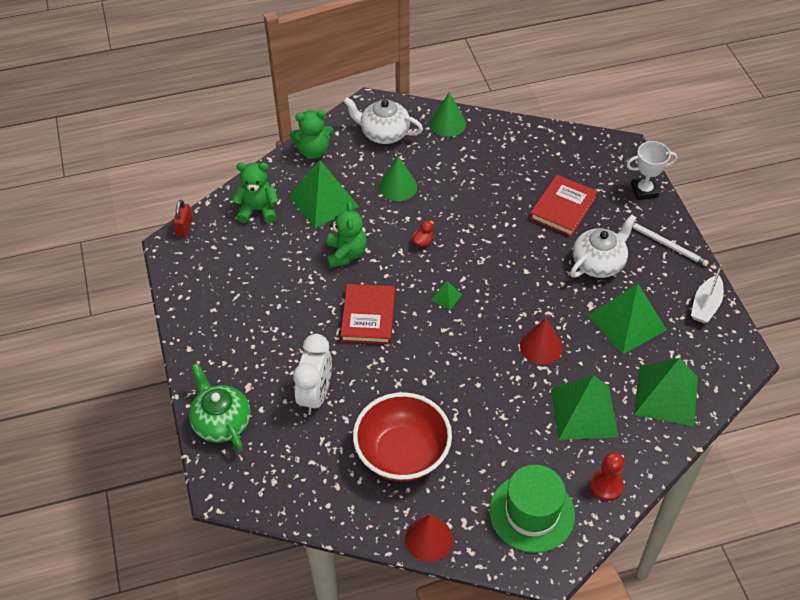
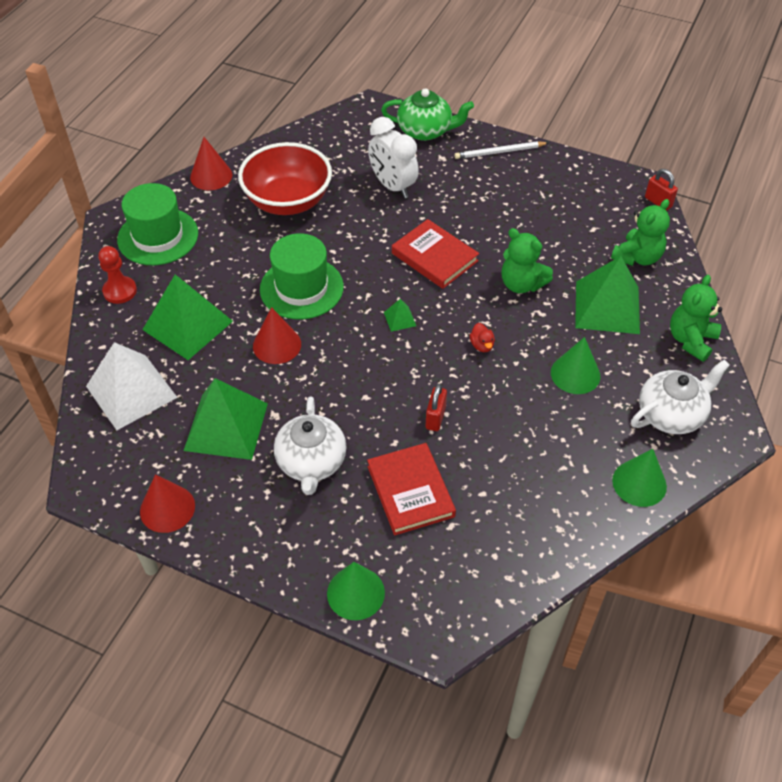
camera: 130 degrees right, 0 degrees up
white pencil [624,220,709,266] -> white pencil moved to [454,141,548,159]
white trophy [626,141,677,200] -> green cone [327,562,385,620]
green pyramid [634,358,698,426] -> white pyramid [86,342,178,430]
white boat [691,264,724,323] -> red cone [140,474,195,533]
none -> green hat [260,233,344,319]
none -> red padlock [426,384,447,431]

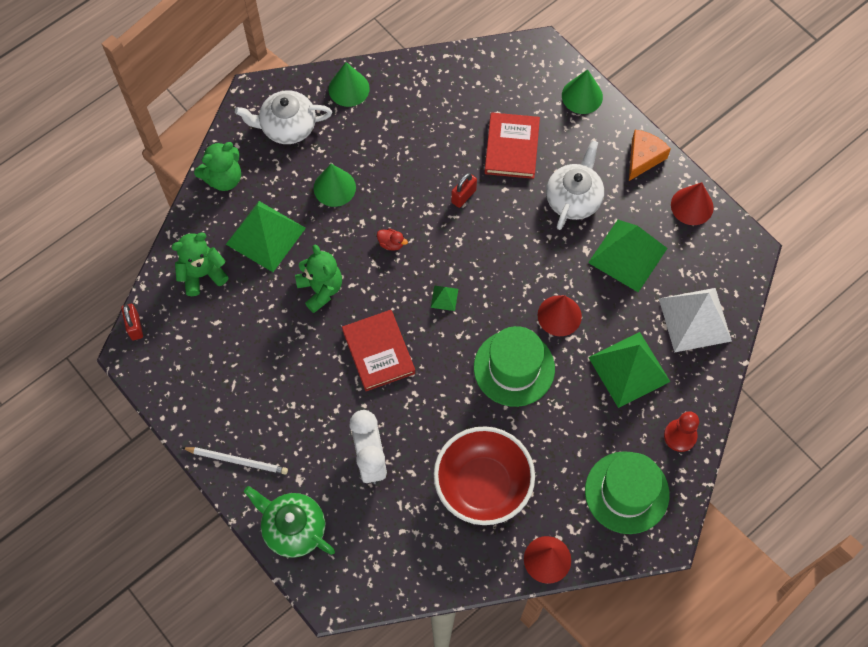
camera: 155 degrees left, 15 degrees up
red duck [469,323,495,352] -> red duck turned 105 degrees clockwise [377,229,408,251]
none -> orange cheese [629,130,671,181]

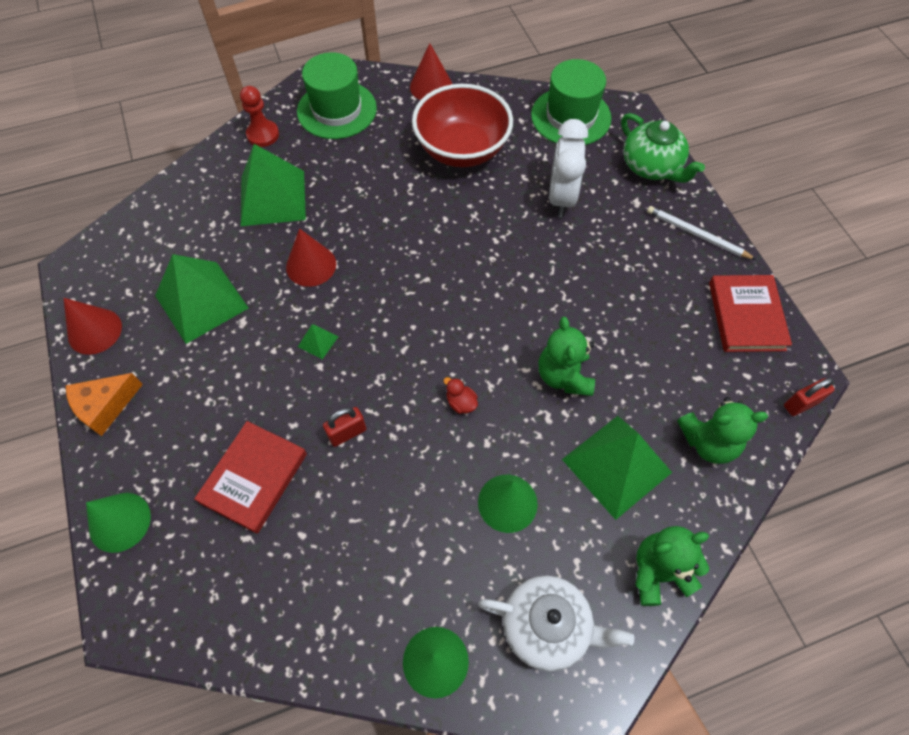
camera: 160 degrees left, 5 degrees down
red padlock [121,304,143,340] -> red padlock turned 60 degrees clockwise [784,378,835,416]
red book [342,310,415,391] -> red book moved to [709,275,792,352]
green pyramid [431,285,458,311] -> green pyramid moved to [298,324,338,359]
green hat [474,326,555,407] -> green hat moved to [531,59,612,145]
white teapot [546,140,604,230] -> none
white pyramid [659,288,732,352] -> none

